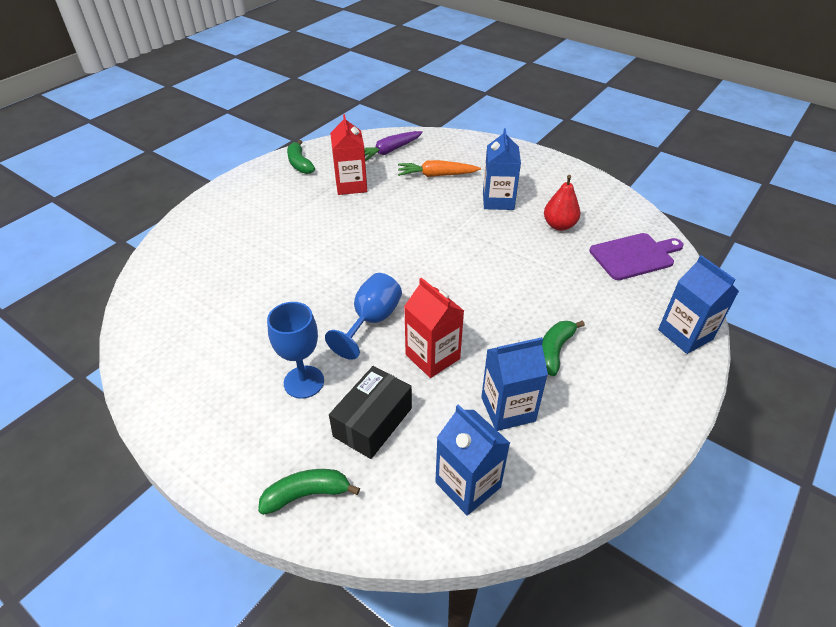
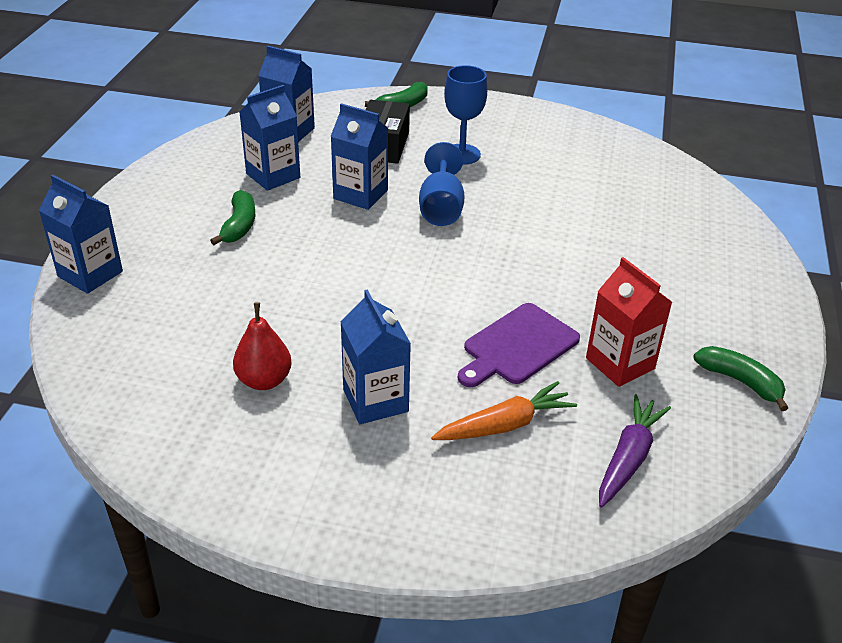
camera: 155 degrees right, 5 degrees down
red carton [404,277,464,378] -> blue carton [330,103,388,210]
purple cutting board [589,233,684,280] -> purple cutting board moved to [458,303,580,387]

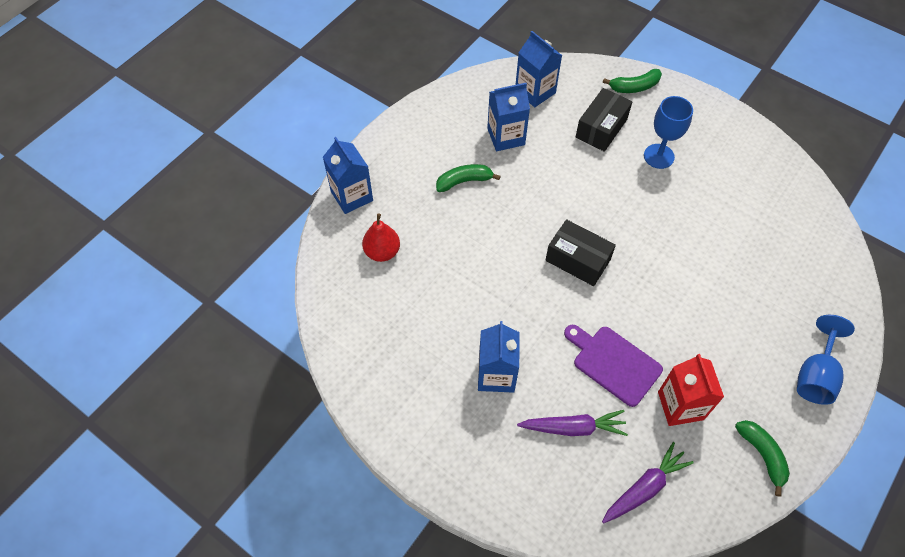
camera: 25 degrees right, 20 degrees up
green banana [210,190,255,245] -> green banana turned 135 degrees counterclockwise [436,164,501,192]
red pear [233,302,292,390] -> red pear moved to [362,213,400,262]
blue carton [330,103,388,210] -> none
blue goblet [419,142,465,226] -> blue goblet moved to [797,315,855,405]
orange carrot [431,381,577,440] -> purple carrot [517,410,628,436]
purple cutting board [458,303,580,387] -> purple cutting board turned 60 degrees clockwise [564,325,663,407]
none -> black box [545,219,616,286]

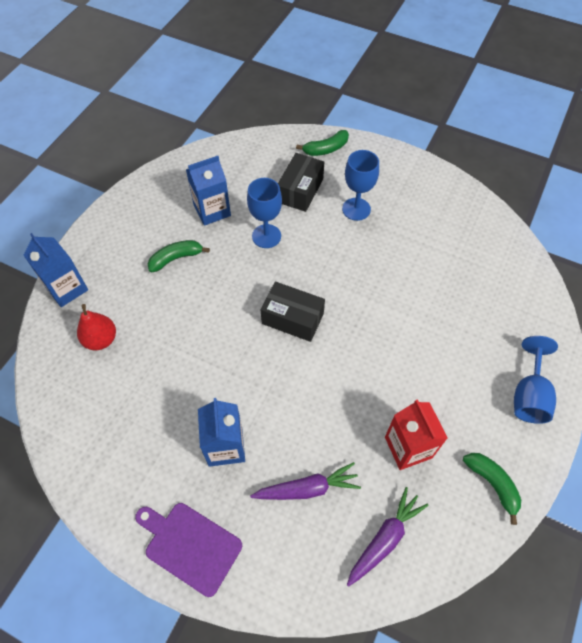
camera: 10 degrees left, 0 degrees up
blue carton [515,31,562,107] -> none
purple cutting board [564,325,663,407] -> purple cutting board moved to [135,503,242,597]
none -> blue goblet [247,178,282,248]

